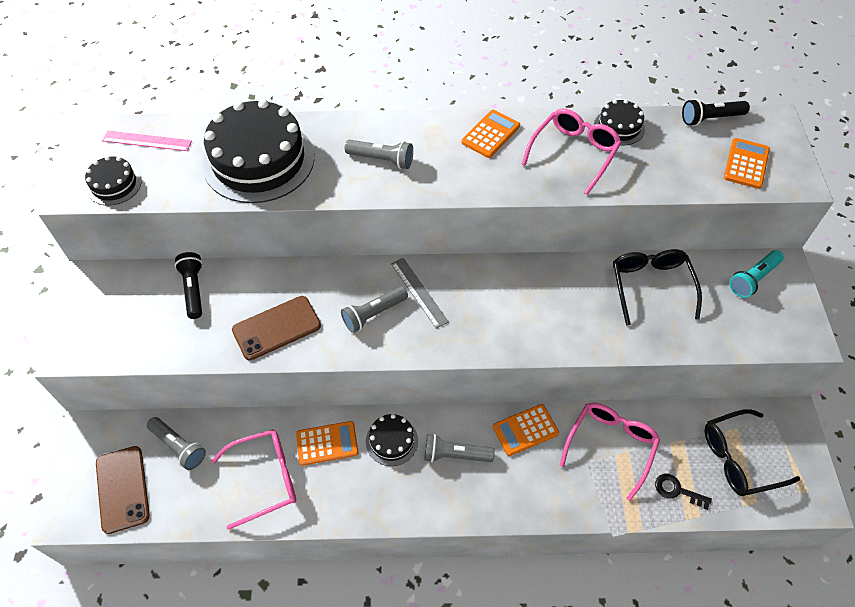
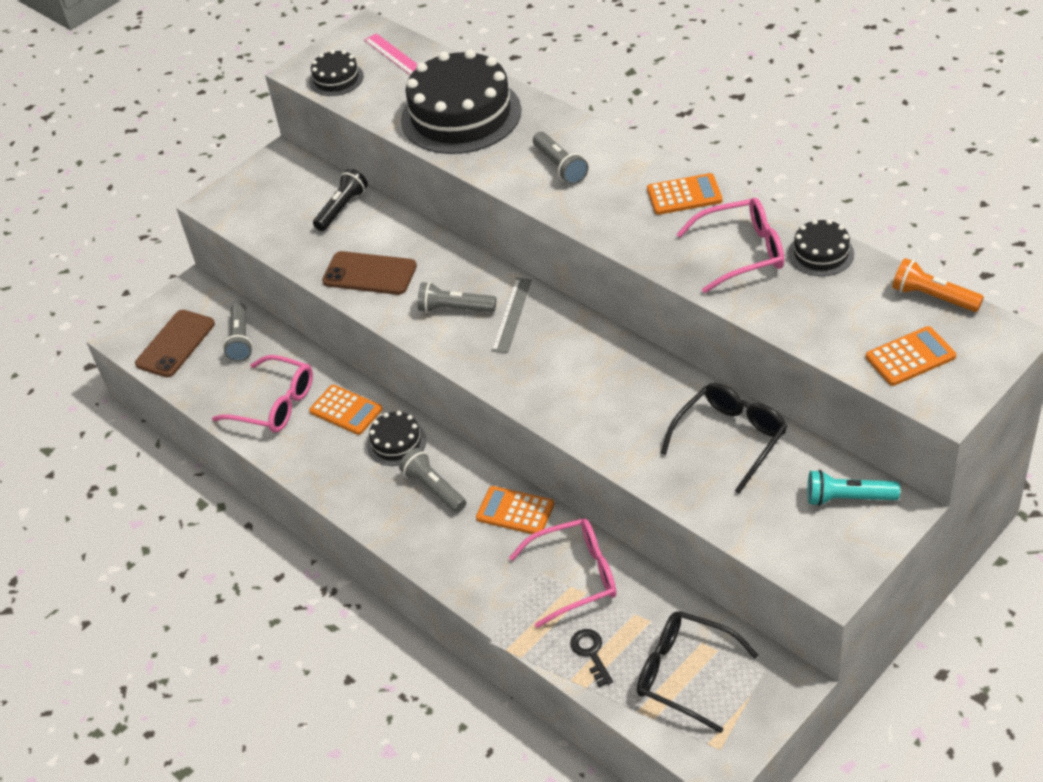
camera: 50 degrees right, 10 degrees down
black flashlight [682,99,750,126] -> orange flashlight [892,258,984,312]

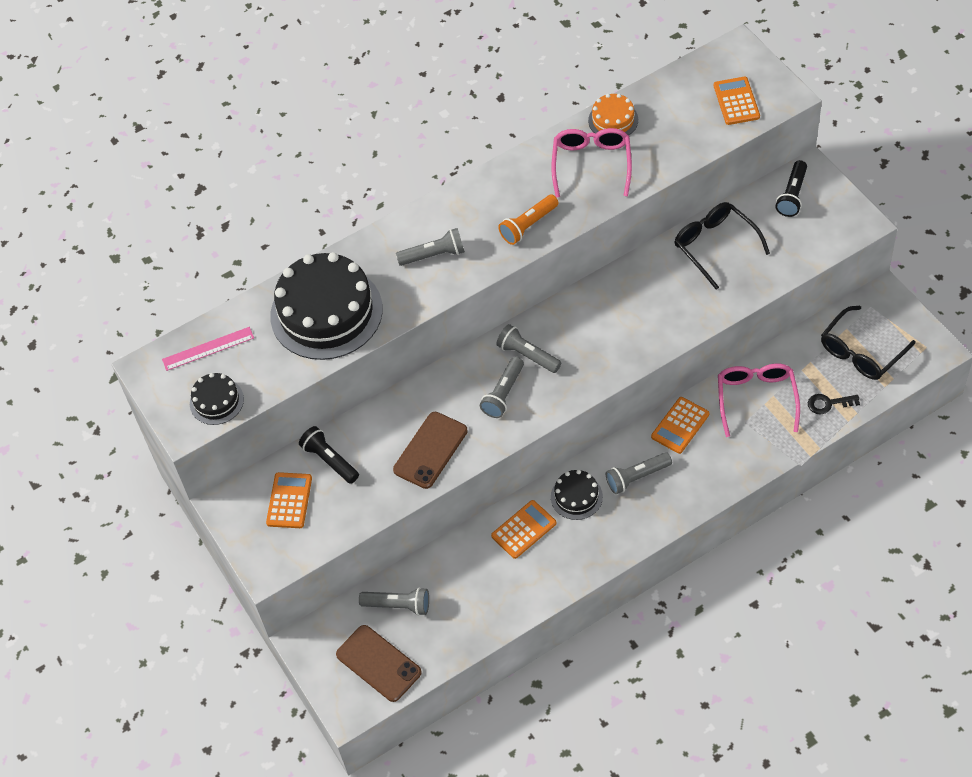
camera: 75 degrees left, 10 degrees up
pink glasses [212,355,313,433] -> none
grey ruler [491,278,532,353] -> grey flashlight [496,324,561,373]
orange calculator [647,173,723,215] -> orange calculator moved to [266,472,312,528]
black cake [788,219,854,276] -> orange cake [588,94,638,135]
turquoise flashlight [807,470,900,506] -> black flashlight [775,160,807,217]
orange flashlight [892,258,984,312] -> orange flashlight moved to [498,194,558,245]

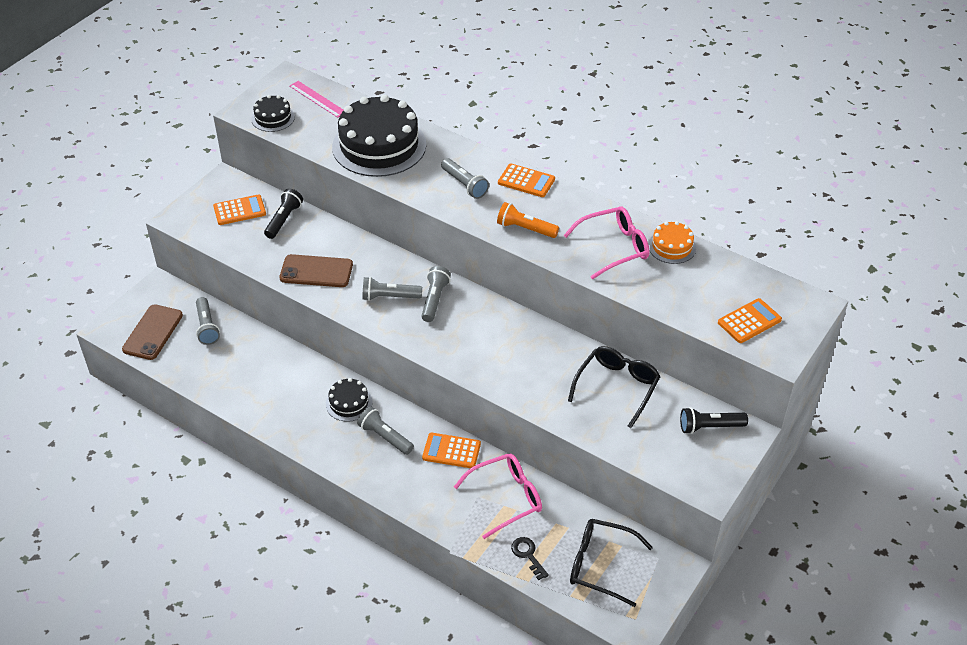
camera: 60 degrees right, 10 degrees down
orange calculator [491,500,556,559] -> orange calculator moved to [498,164,555,197]

